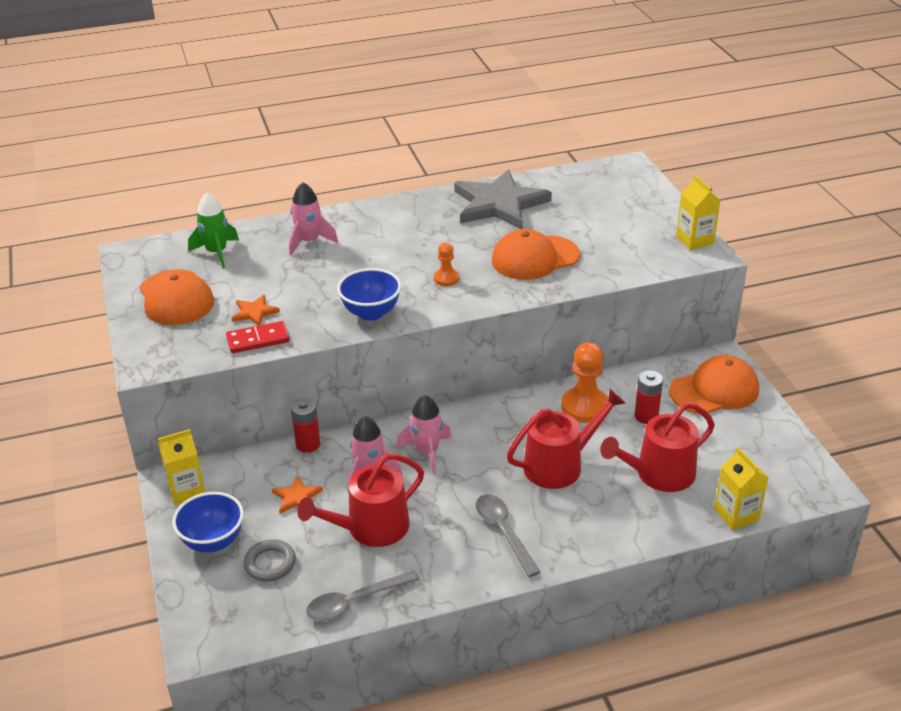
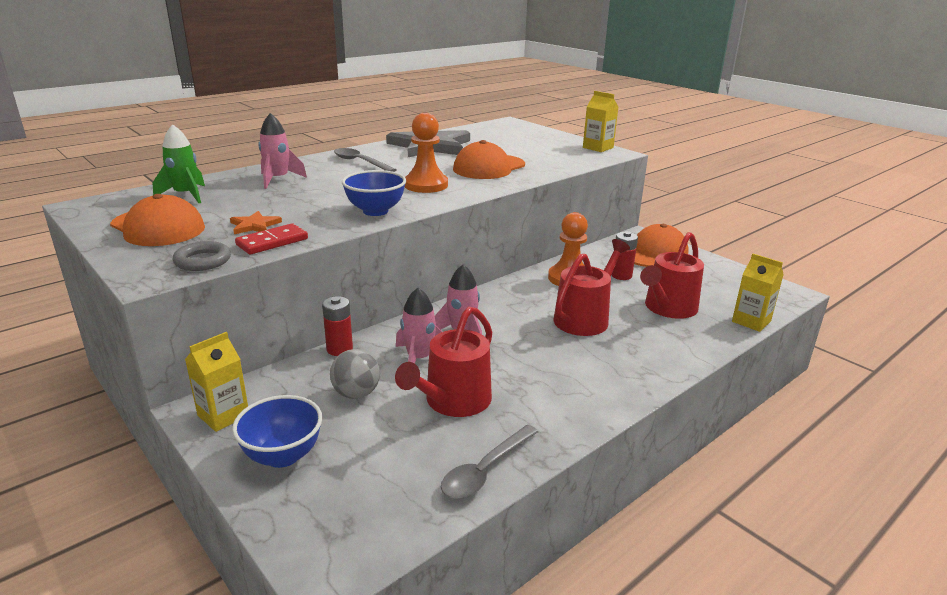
camera: 25 degrees left, 10 degrees down
grey ring [244,539,296,581] -> grey ring moved to [172,241,231,271]
orange star [272,476,323,514] -> grey ball [330,349,380,399]
orange pawn [434,242,459,286] -> orange pawn [405,113,448,193], size x1.85
grey spoon [476,494,540,577] -> grey spoon moved to [334,148,396,172]

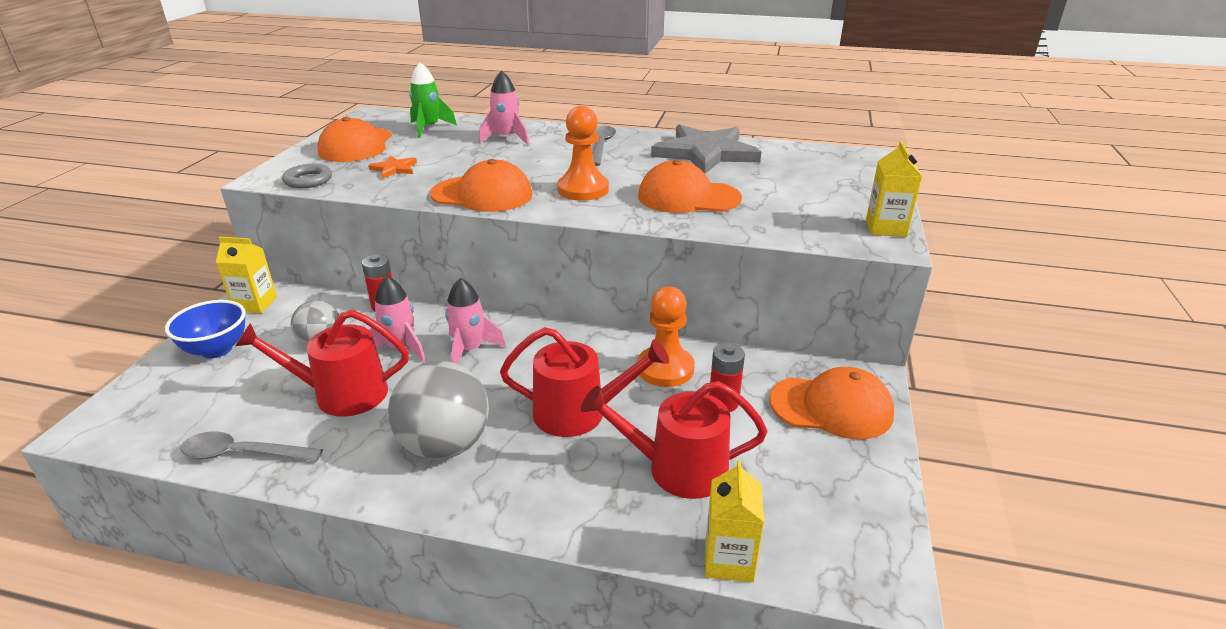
camera: 55 degrees right, 5 degrees up
red domino [235,223,308,255] -> none
blue bowl [342,170,406,216] -> orange cap [430,159,533,212]
none -> grey ball [388,361,489,460]

